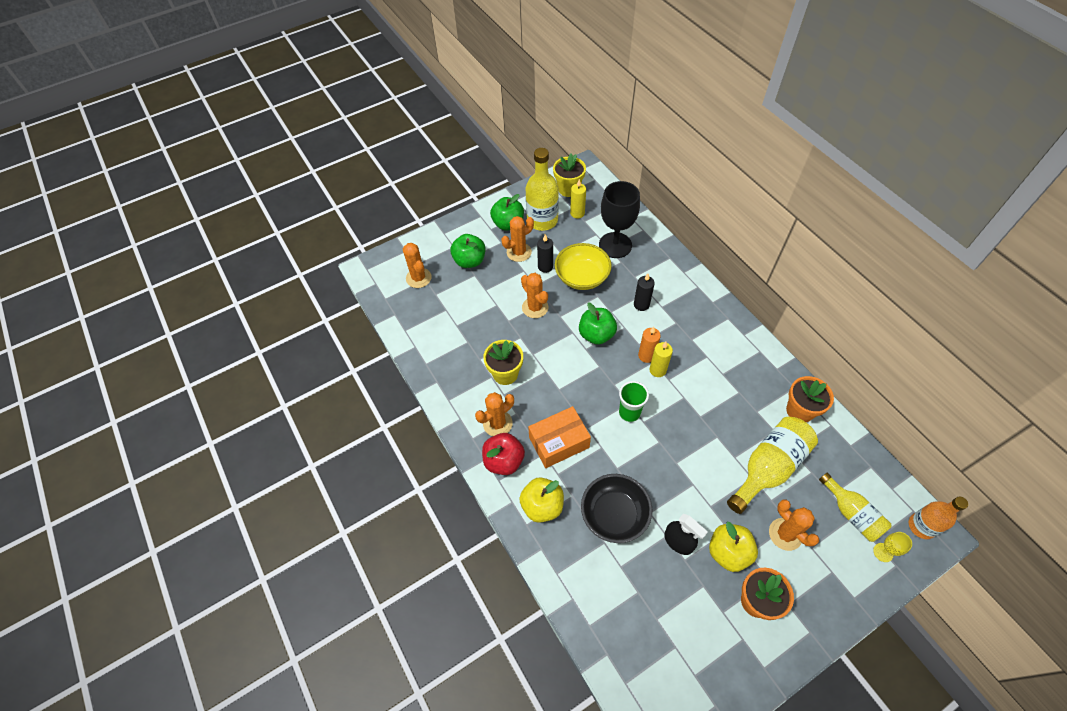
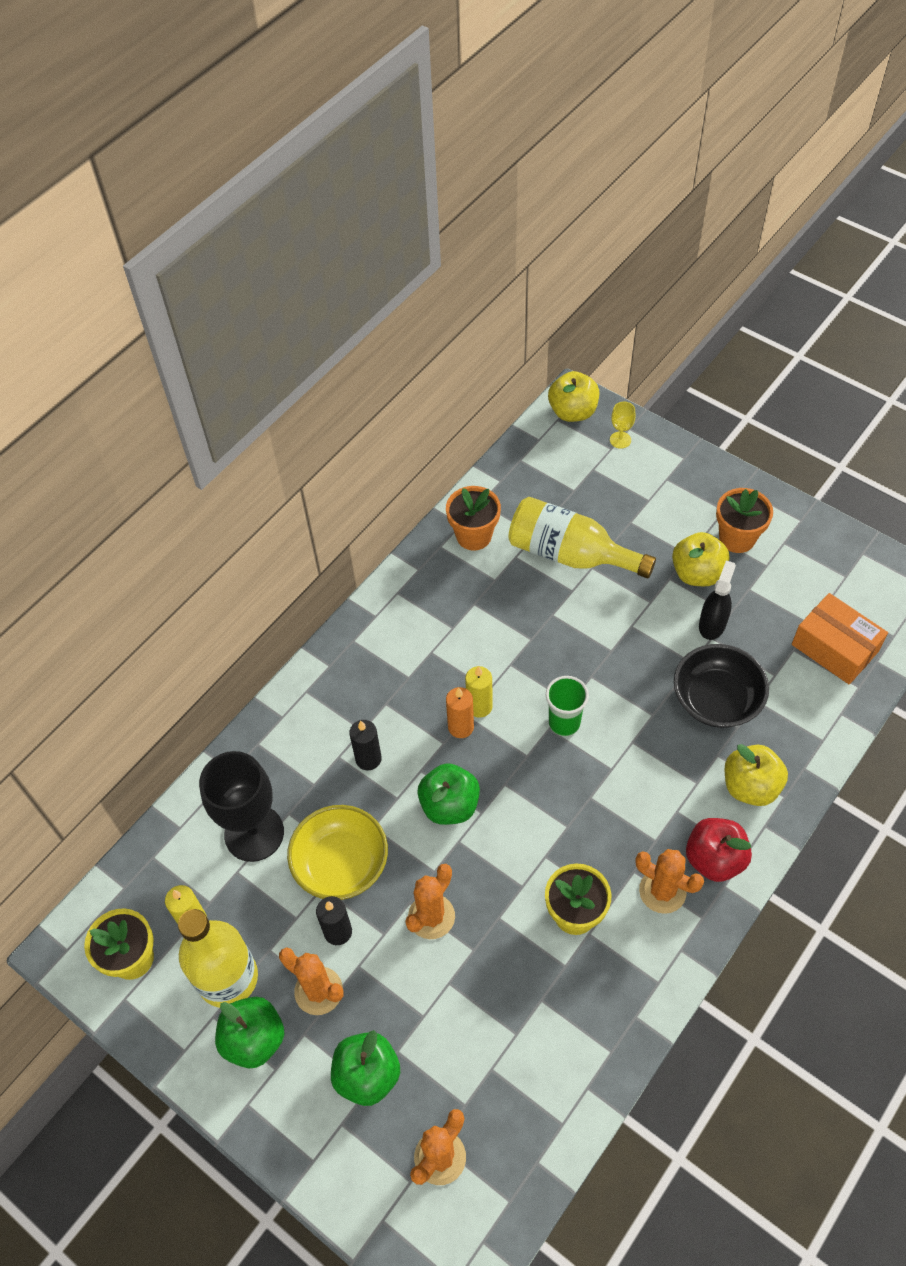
camera: 110 degrees left, 0 degrees up
orange box [528,406,591,468] -> orange box moved to [792,593,888,685]
orange cactus [769,499,819,551] -> none
yellow bottle [819,473,891,542] -> none
orange bottle [909,497,968,539] -> yellow apple [548,371,599,422]

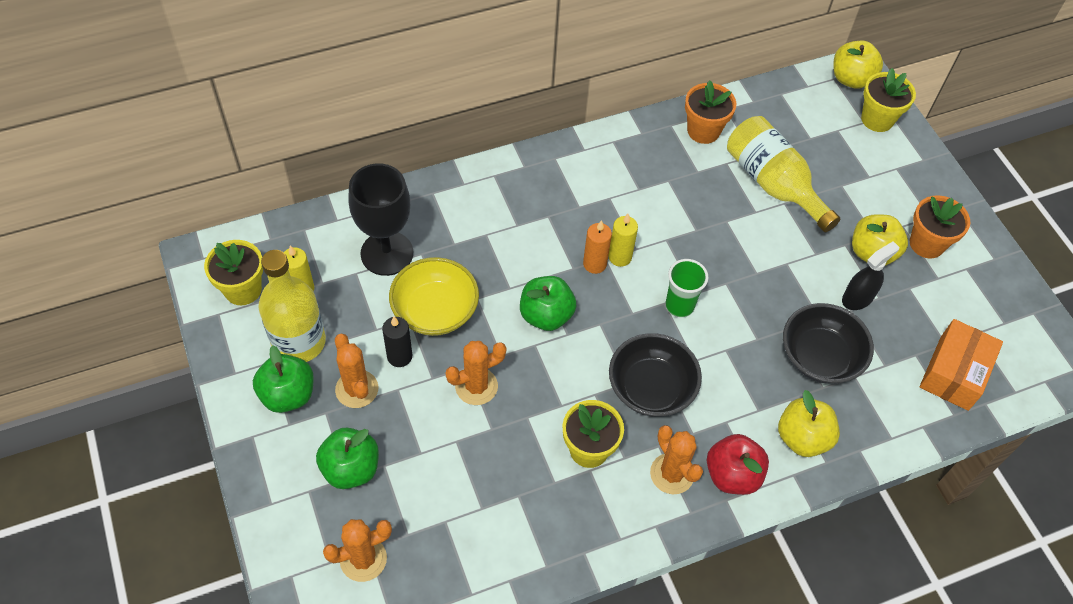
camera: 25 degrees right, 0 degrees up
black candle [349,720,382,770] -> none
yellow goblet [610,402,636,449] -> yellow flower pot [861,68,916,132]
orange box [792,593,888,685] -> orange box turned 45 degrees clockwise [920,319,1003,411]
none -> black bowl [609,333,702,417]

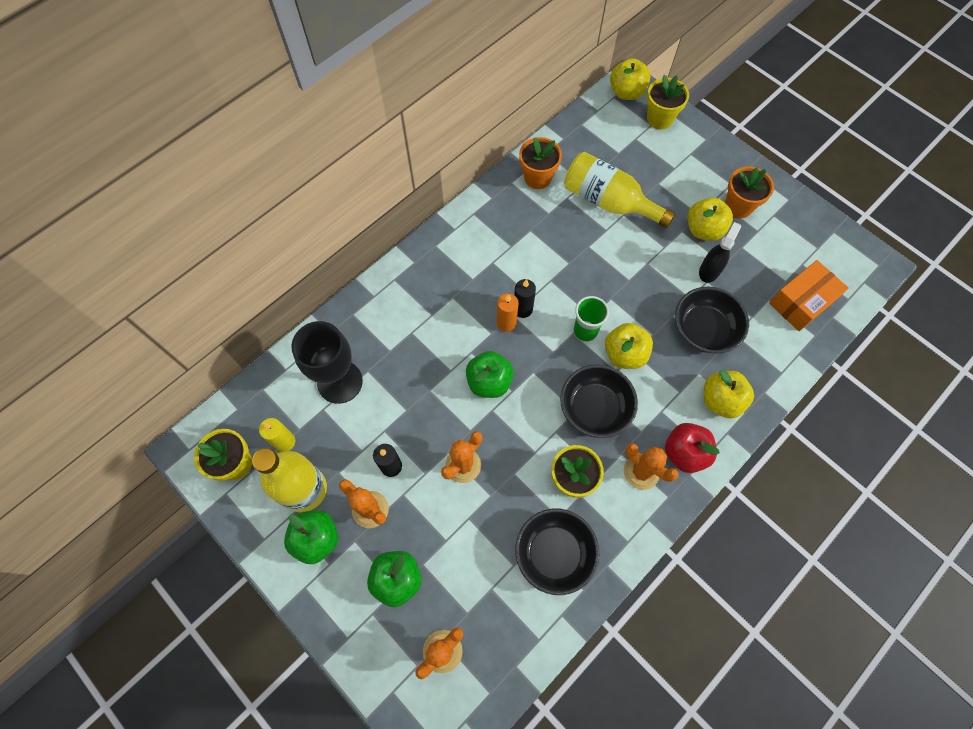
camera: 20 degrees left, 10 degrees up
yellow bowl [389,257,479,336] -> none
yellow candle [608,214,638,267] -> black candle [514,279,536,318]
orange box [920,319,1003,411] -> orange box turned 45 degrees clockwise [769,260,849,331]
none -> black bowl [515,508,600,595]
none -> yellow apple [605,323,653,369]

